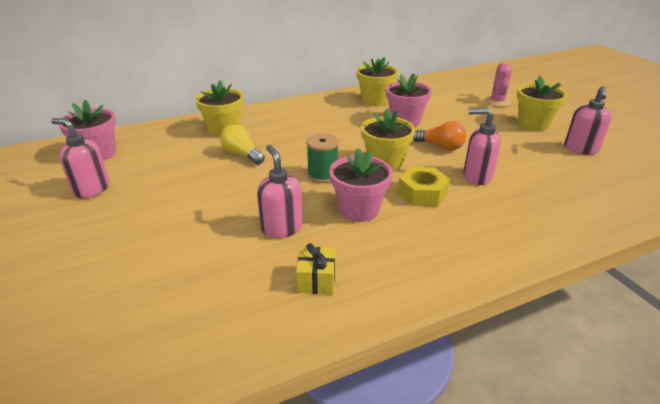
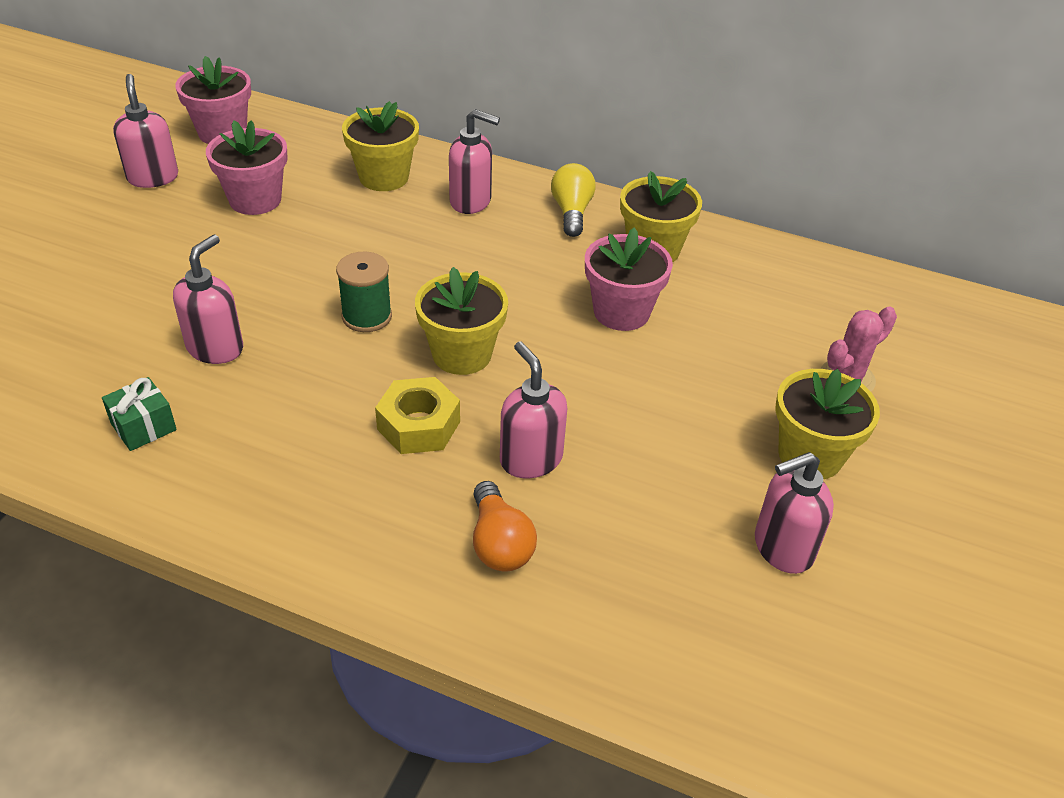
camera: 45 degrees right, 10 degrees up
yellow light bulb [220,124,265,165] -> yellow light bulb moved to [551,163,596,237]
yellow gift [296,243,336,295] -> green gift [102,377,177,451]
pink flower pot [329,148,393,222] -> pink flower pot moved to [206,120,288,215]
orange light bulb [413,121,466,150] -> orange light bulb moved to [473,481,537,572]
none -> pink soap dispenser [449,109,500,214]

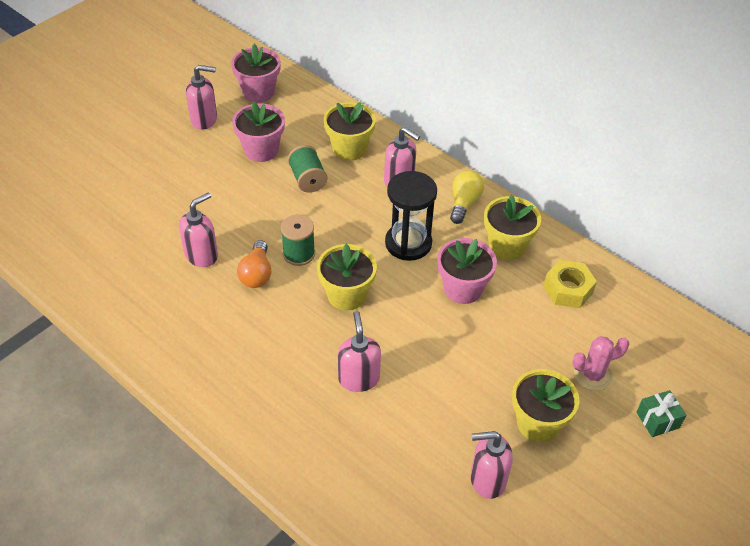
camera: 20 degrees right, 5 degrees up
green gift [102,377,177,451] -> green gift moved to [637,390,686,437]
pink soap dispenser [113,74,178,188] -> pink soap dispenser turned 90 degrees clockwise [186,65,217,129]
yellow nut [375,377,460,454] -> yellow nut moved to [543,260,597,308]
orange light bulb [473,481,537,572] -> orange light bulb moved to [237,240,271,288]
none -> green spool [288,145,327,193]
none -> black hourglass [385,171,437,261]

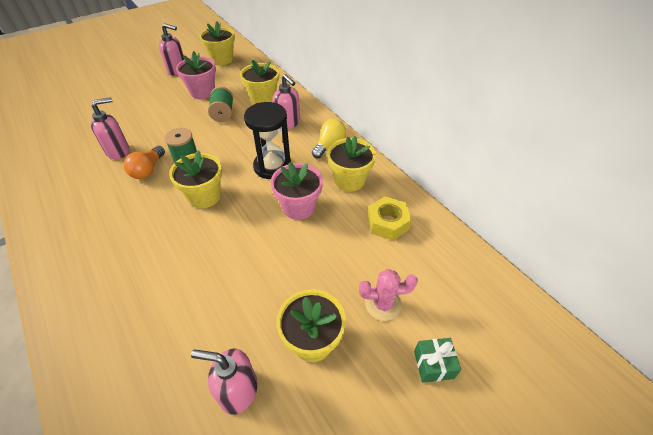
camera: 15 degrees right, 0 degrees up
pink flower pot [231,44,281,103] -> yellow flower pot [199,21,235,65]
pink soap dispenser [338,311,381,392] -> none

